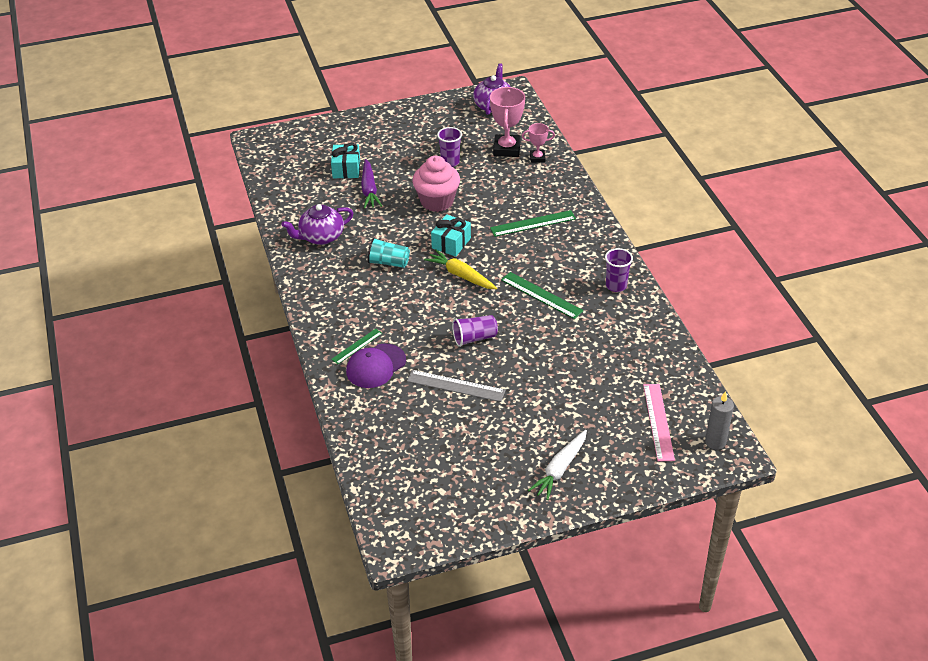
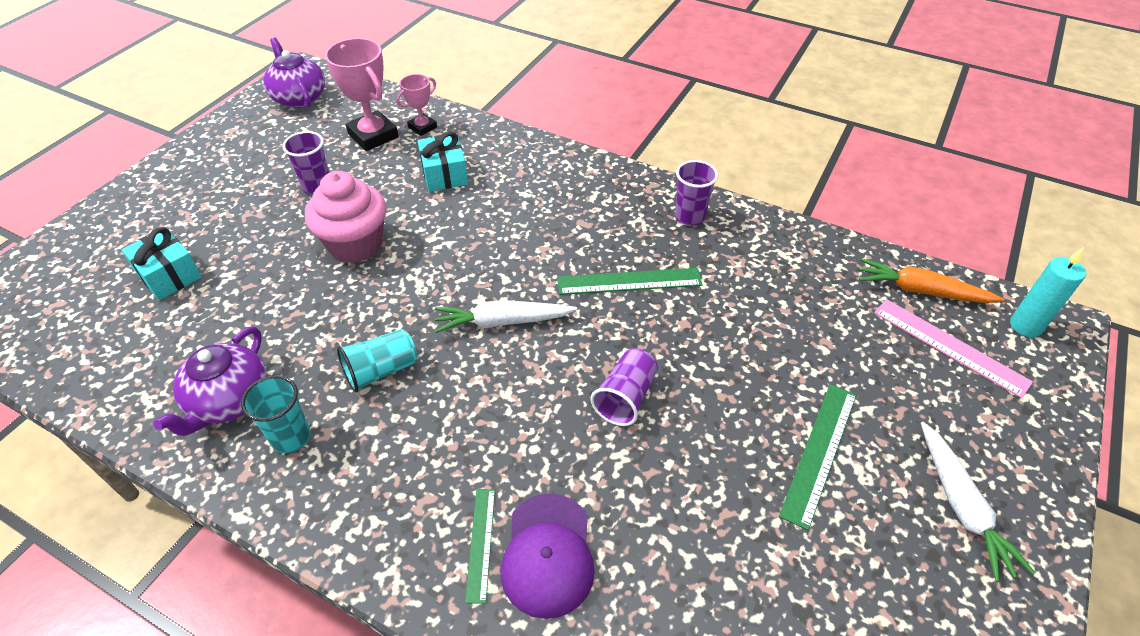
camera: 45 degrees left, 5 degrees up
purple carrot [361,159,382,209] -> none
grey ruler [407,370,506,402] -> none
yellow carrot [424,249,497,289] -> white carrot [435,300,577,333]
turquoise gift [431,214,471,257] -> turquoise gift moved to [418,132,468,192]
green ruler [490,210,576,237] -> green ruler moved to [779,384,856,530]
grey candle [705,391,734,450] -> turquoise candle [1010,247,1086,337]
none -> turquoise cup [241,375,311,453]
none -> orange carrot [859,258,1004,303]

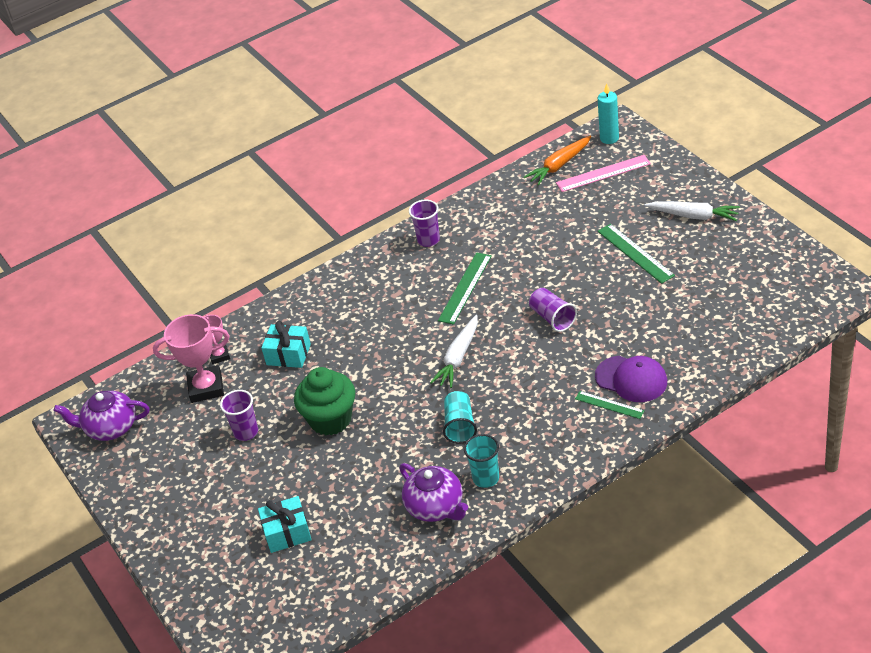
camera: 55 degrees left, 5 degrees down
pink cupcake [305,171,386,263] -> green cupcake [294,367,355,435]

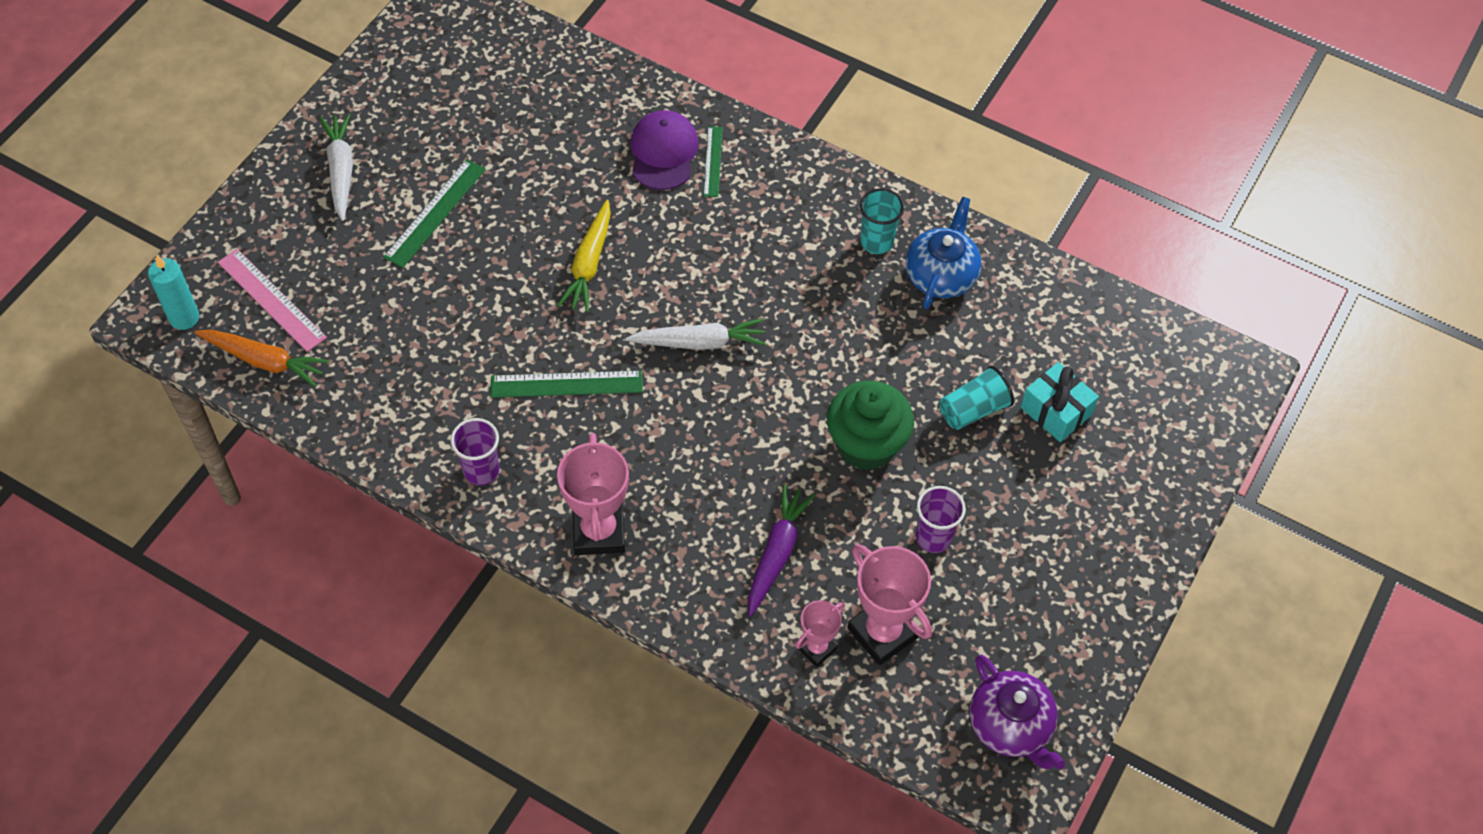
camera: 125 degrees left, 15 degrees up
turquoise gift [261,321,311,368] -> purple carrot [748,484,815,616]
purple teapot [399,463,468,522] -> blue teapot [906,197,982,309]
turquoise cup [443,391,477,444] -> turquoise cup moved to [939,366,1014,430]
purple cup [529,288,577,332] -> yellow carrot [557,200,611,312]
none -> pink trophy [557,433,629,555]

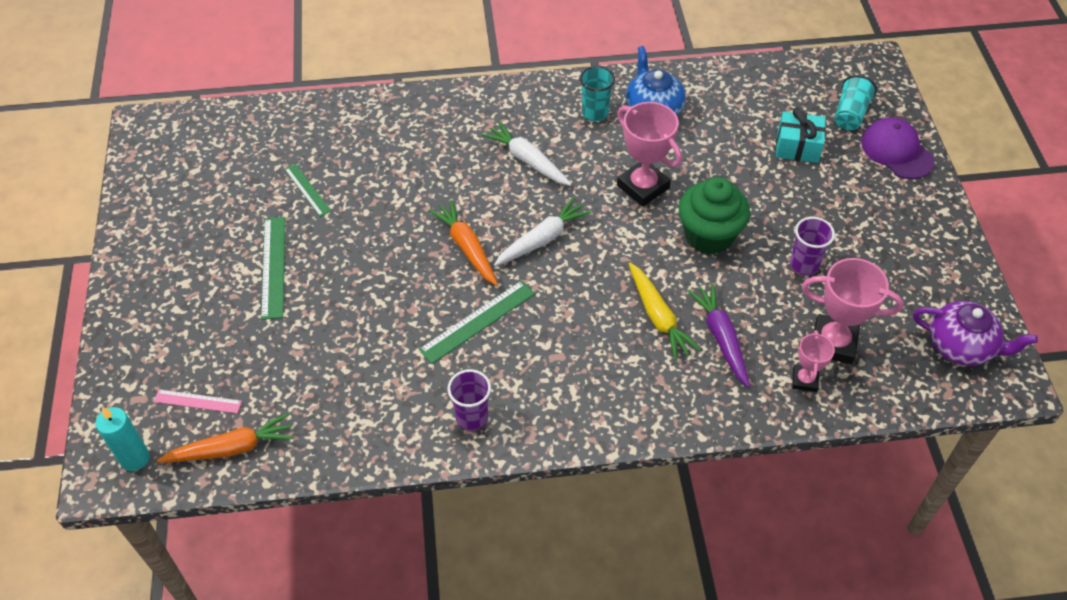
camera: 35 degrees left, 5 degrees down
pink ruler [218,249,327,352] -> pink ruler [154,389,242,413], size x0.63
white carrot [320,114,353,221] -> white carrot moved to [482,121,572,186]
yellow carrot [557,200,611,312] -> yellow carrot moved to [629,263,701,360]
pink trophy [557,433,629,555] -> pink trophy moved to [617,102,682,207]
purple cap [631,110,698,190] -> purple cap moved to [861,117,935,179]
green ruler [704,126,723,197] -> green ruler moved to [285,164,331,217]
turquoise cup [939,366,1014,430] -> turquoise cup moved to [834,75,877,130]
none -> orange carrot [429,200,498,286]

